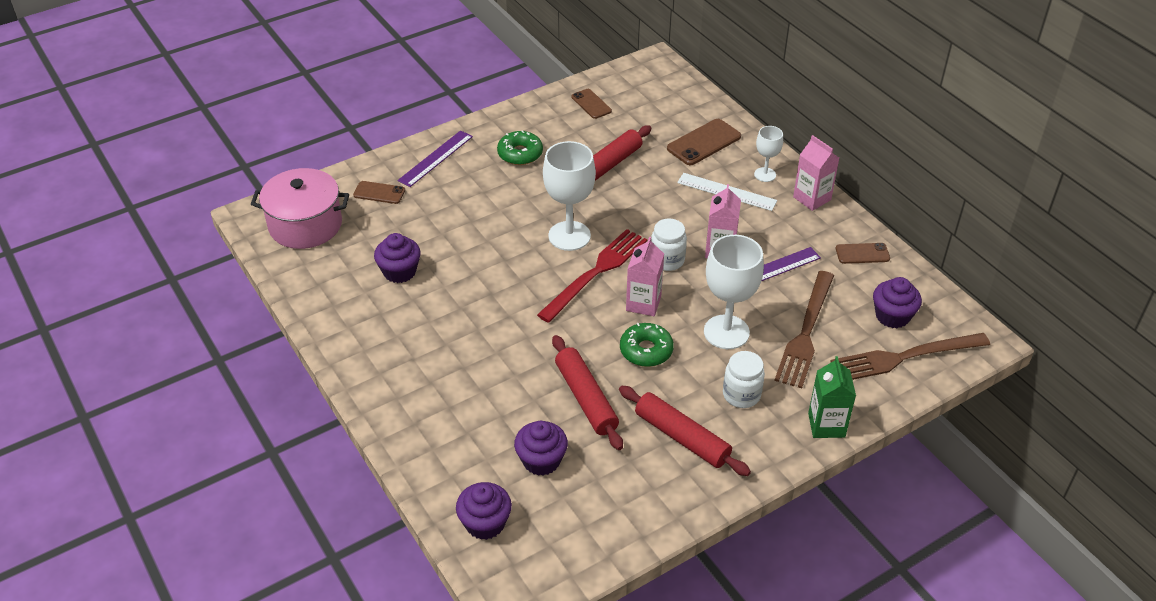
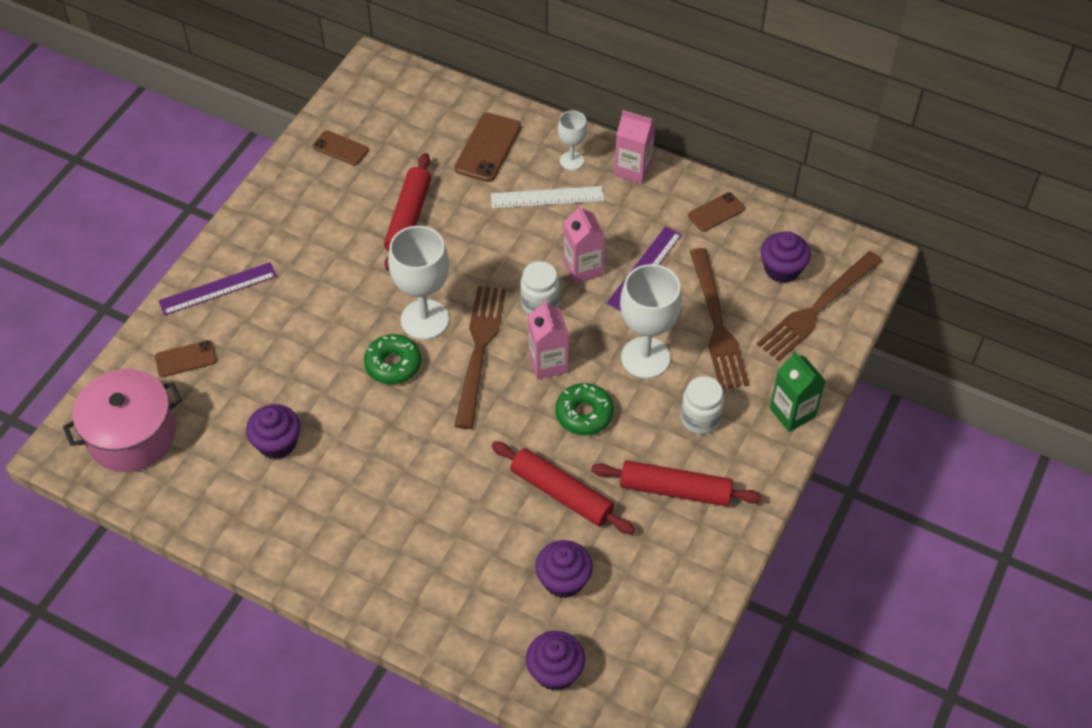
camera: 30 degrees left, 10 degrees up
purple ruler [397,130,473,187] -> purple ruler turned 60 degrees clockwise [159,262,277,316]
green donut [497,131,543,165] -> green donut moved to [364,334,421,384]
red fork [537,229,647,323] -> brown fork [455,286,506,429]

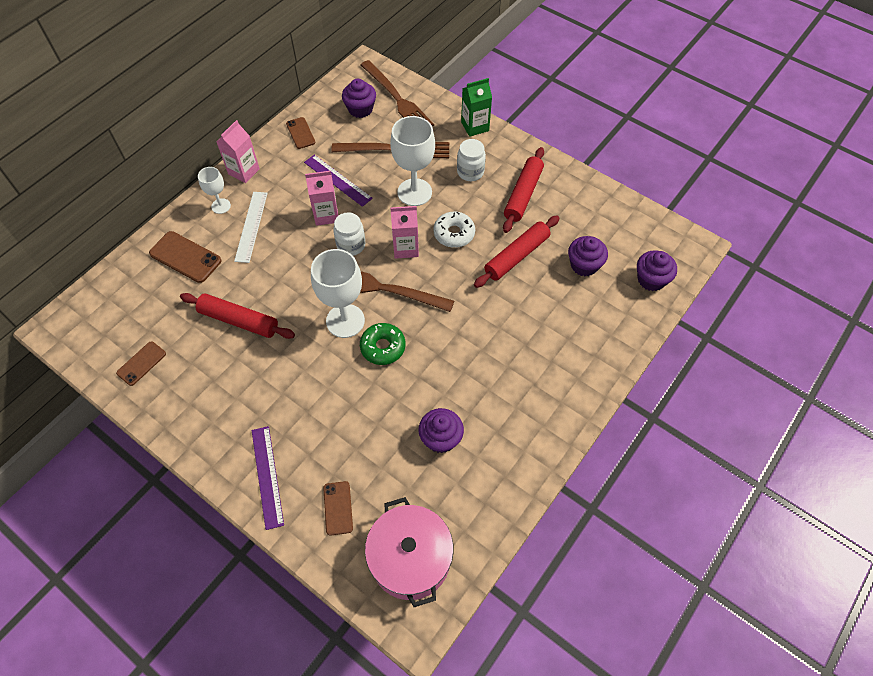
camera: 80 degrees left, 5 degrees up
green donut [555,383,614,435] -> white donut [433,212,475,248]

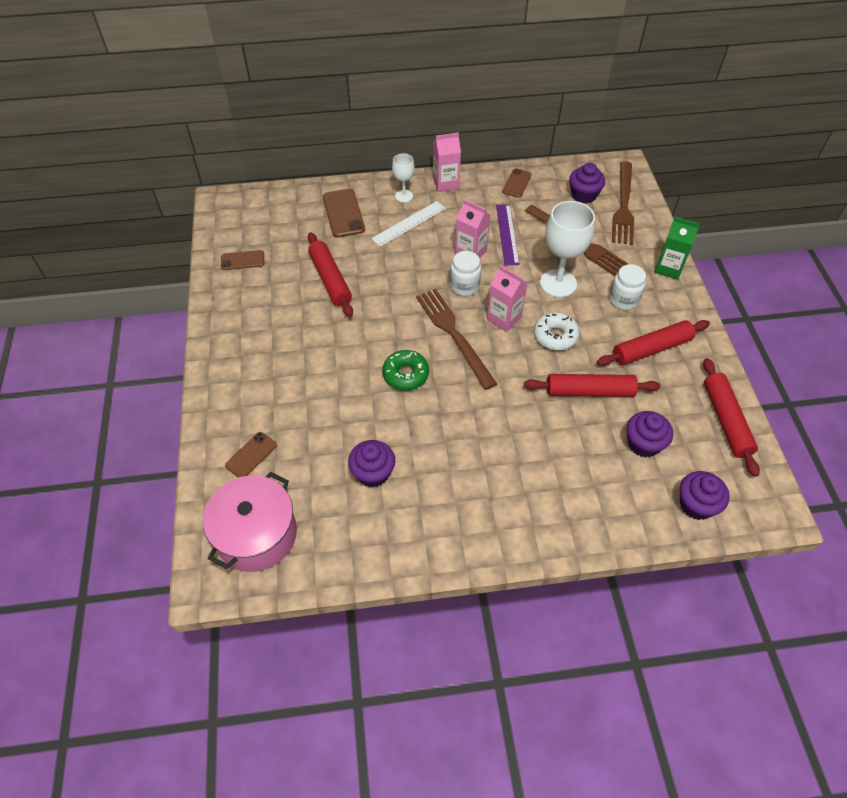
camera: 45 degrees right, 5 degrees down
purple ruler [252,426,284,530] -> none
white goblet [311,249,365,338] -> none
none -> red rolling pin [703,358,760,477]

